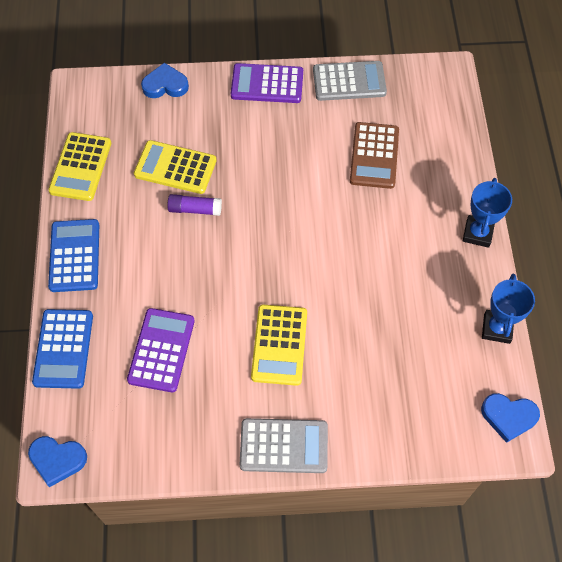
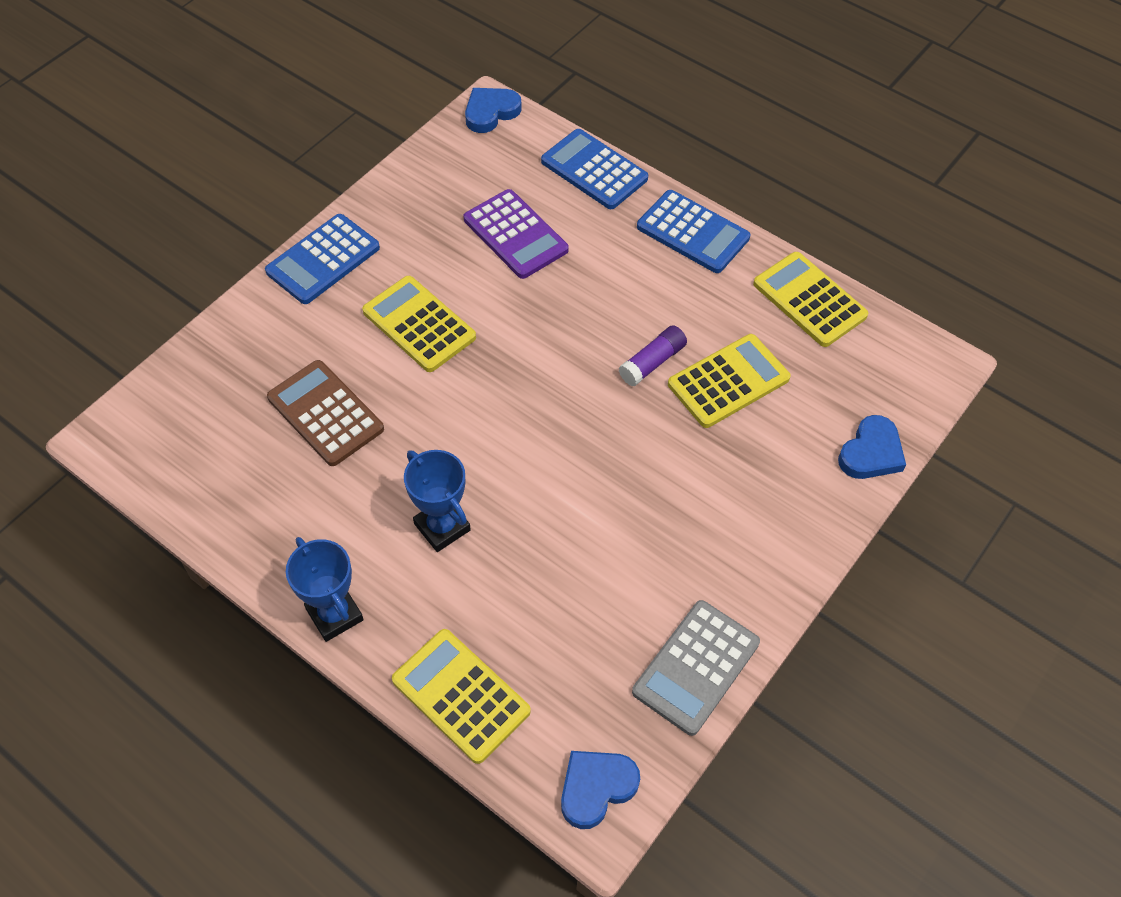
camera: 130 degrees right, 5 degrees down
purple calculator [231,63,303,103] -> none
grey calculator [240,418,328,473] -> blue calculator [265,214,380,304]
brown calculator [350,122,399,189] -> brown calculator moved to [267,360,384,466]
blue heart [481,393,540,443] -> blue heart moved to [561,751,640,829]
blue trophy [482,274,535,344] -> blue trophy moved to [404,450,471,552]
none -> yellow calculator [392,629,531,764]

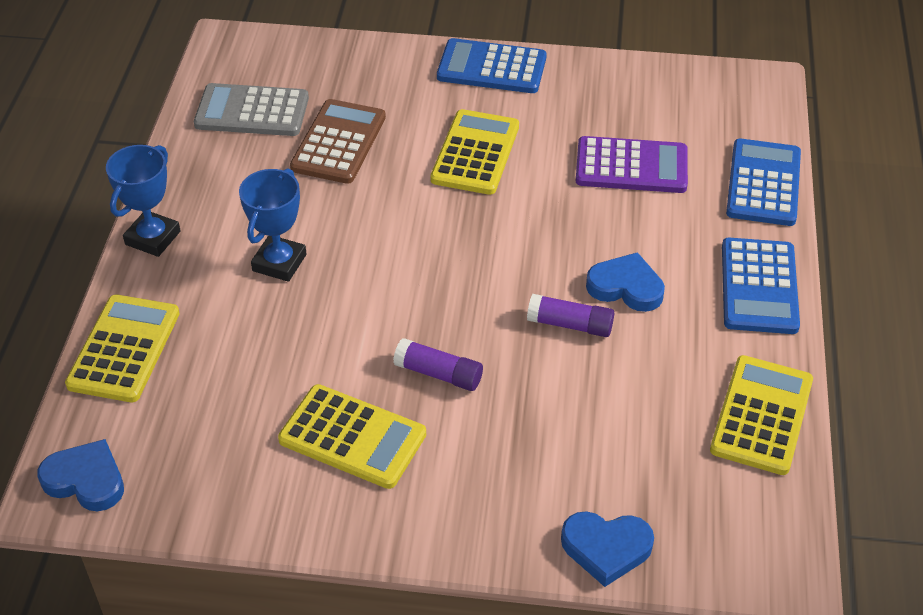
camera: 60 degrees right, 10 degrees down
purple calculator [464,189,569,279] -> purple calculator turned 105 degrees counterclockwise [576,136,688,193]
blue heart [465,88,522,133] -> blue heart moved to [586,252,665,312]
grey calculator [632,600,760,736] -> grey calculator moved to [194,83,309,136]
yellow calculator [668,334,791,428] -> yellow calculator moved to [278,384,426,489]
none -> purple glue stick [393,338,483,391]

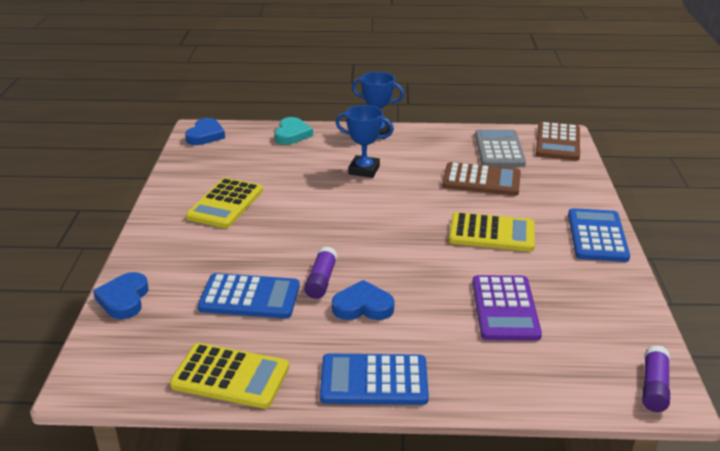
camera: 85 degrees right, 15 degrees down
yellow calculator [65,294,180,402] -> turquoise heart [275,117,313,145]
purple glue stick [393,338,483,391] -> purple glue stick moved to [642,345,670,412]
blue heart [586,252,665,312] -> blue heart turned 105 degrees counterclockwise [332,280,395,320]
blue calculator [726,139,801,226] -> blue calculator moved to [198,273,300,319]
none -> brown calculator [536,122,580,160]

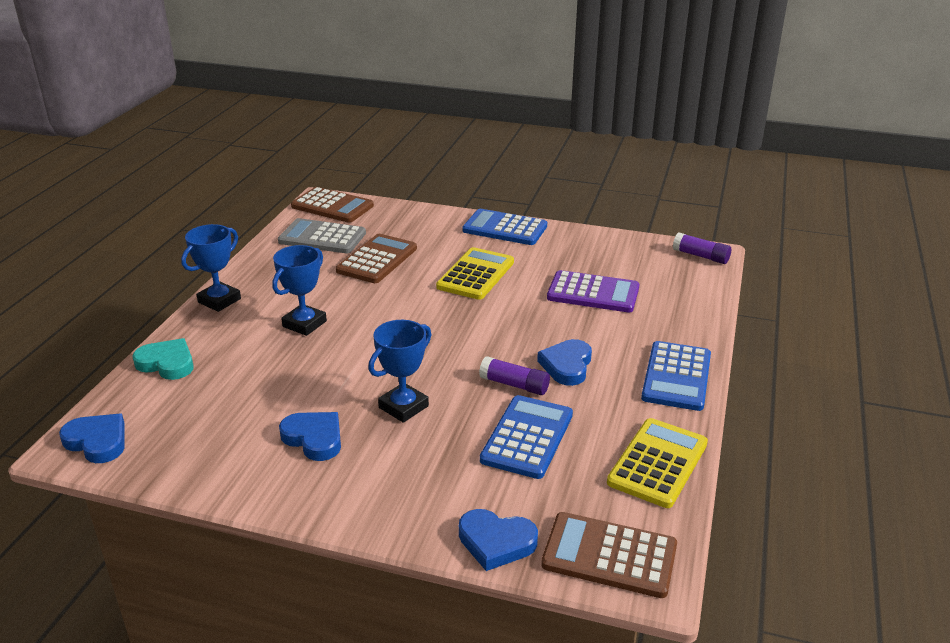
camera: 75 degrees left, 0 degrees up
yellow calculator [186,178,263,228] -> blue heart [279,412,341,461]
none -> blue trophy [368,320,431,423]
none -> brown calculator [541,512,677,598]

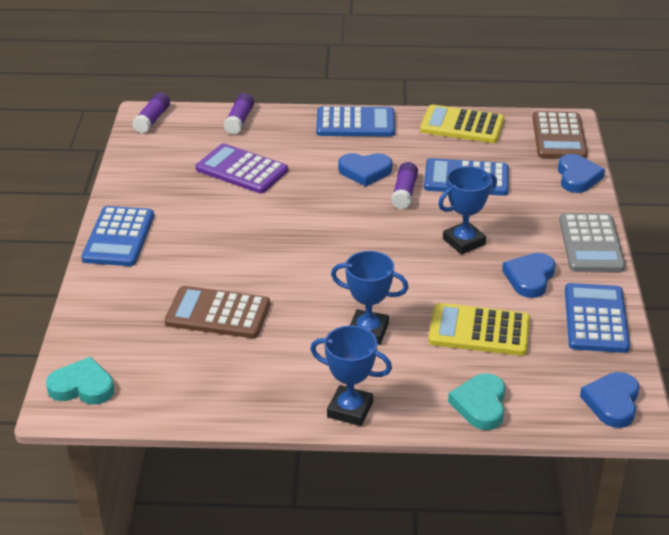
camera: 105 degrees left, 5 degrees up
grey calculator [278,218,366,253] -> grey calculator moved to [559,213,626,272]
brown calculator [291,187,374,223] -> turquoise heart [46,357,114,405]
blue trophy [368,320,431,423] -> blue trophy turned 60 degrees counterclockwise [438,166,497,254]
yellow calculator [436,247,514,300] -> yellow calculator moved to [429,303,530,356]
purple calculator [547,270,639,313] -> purple calculator turned 60 degrees counterclockwise [196,143,288,193]
none -> purple glue stick [224,93,254,135]
none -> blue calculator [565,283,630,353]

